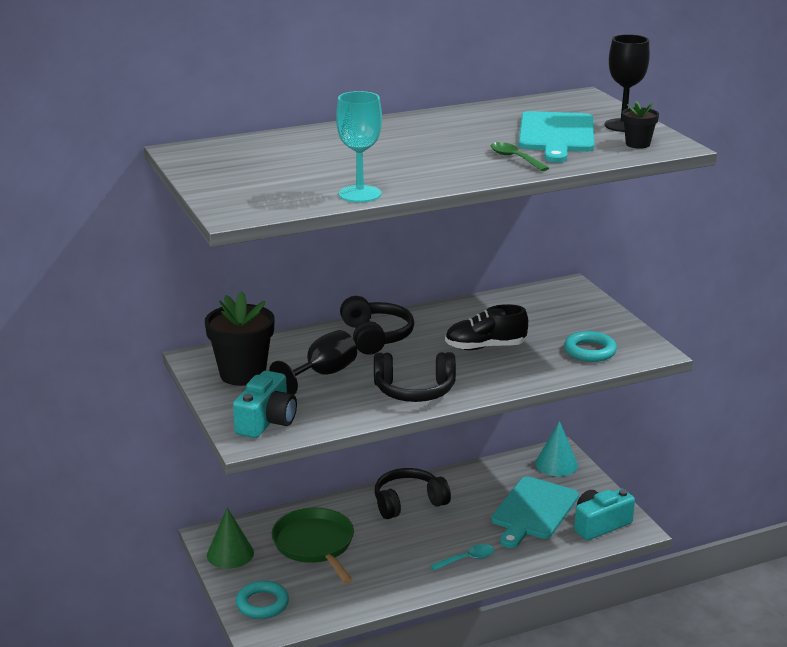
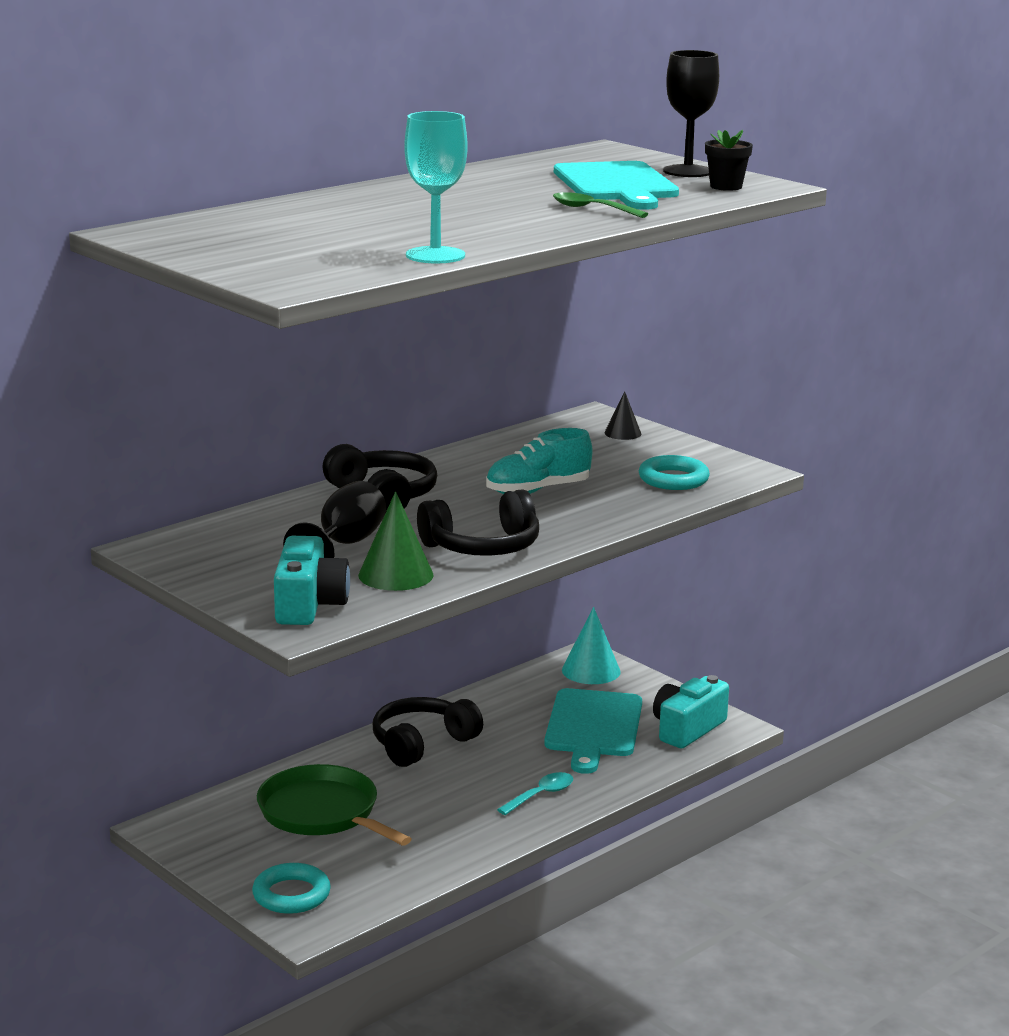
camera: 20 degrees left, 5 degrees down
black flower pot [205,291,275,386] -> none
green cone [207,508,254,569] -> green cone moved to [358,491,434,591]
black shoe [445,304,528,350] -> turquoise shoe [486,428,592,494]
none -> black cone [604,391,641,440]

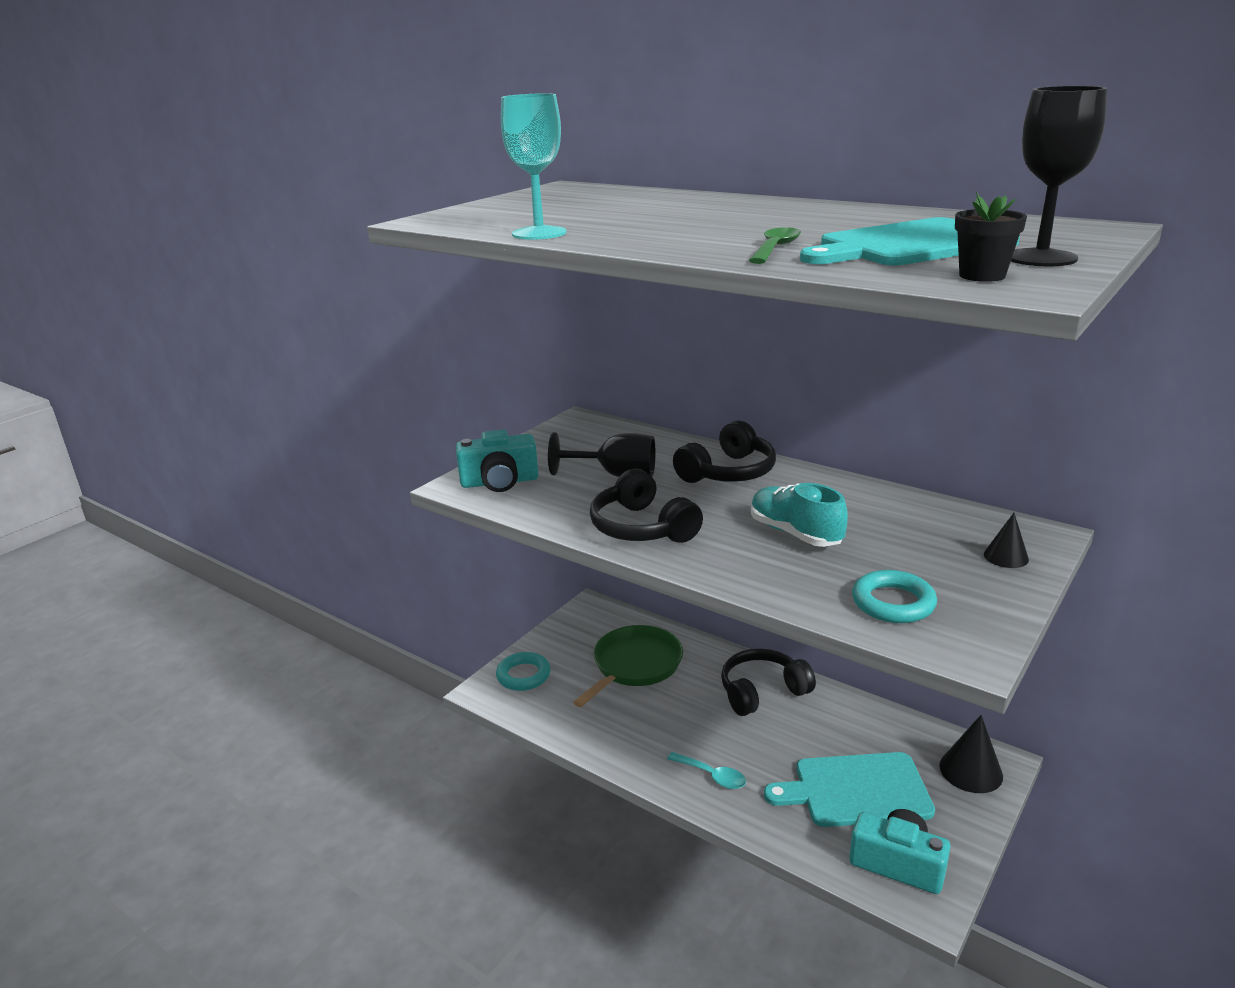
camera: 80 degrees right, 5 degrees up
green cone [358,491,434,591] -> none
black headphones [372,697,483,767] -> black headphones turned 60 degrees counterclockwise [721,649,816,716]
turquoise cone [562,607,621,684] -> black cone [939,715,1003,793]

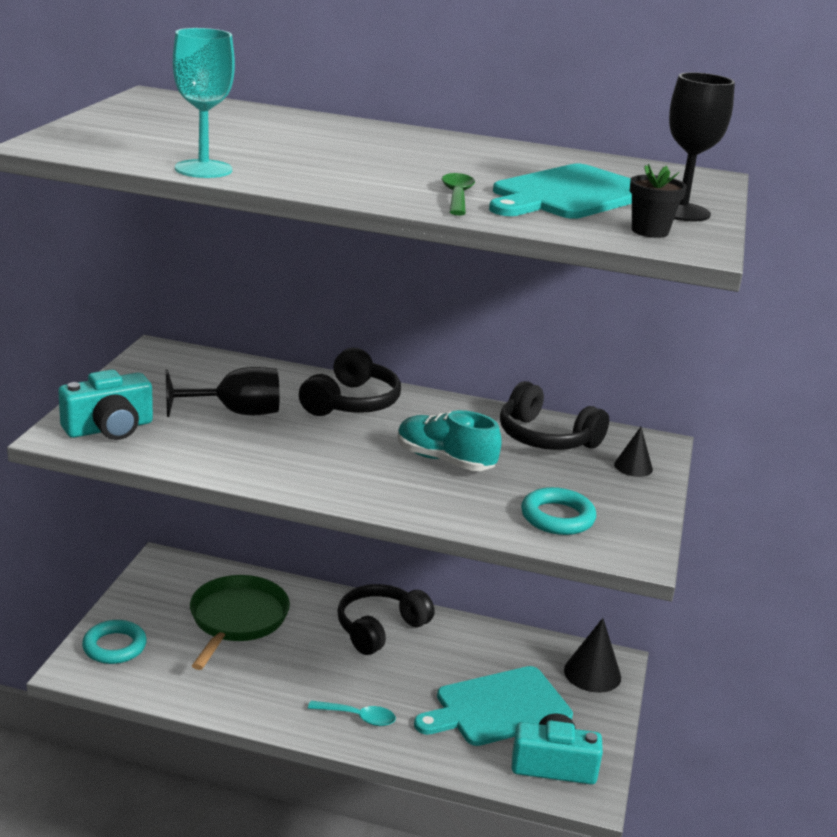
camera: 25 degrees left, 0 degrees up
black headphones [590,468,703,543] -> black headphones moved to [500,381,609,450]

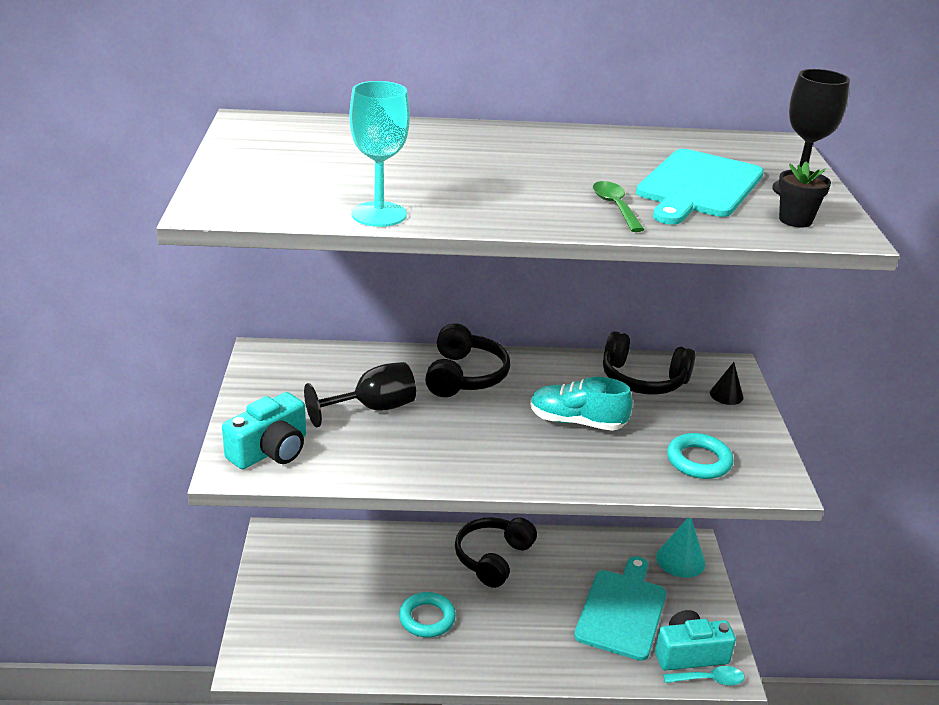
camera: 15 degrees left, 5 degrees up
turquoise ring [82,620,147,664] -> turquoise ring moved to [399,592,456,637]
green pan [190,575,290,670] -> none
turquoise spoon [308,701,396,726] -> turquoise spoon moved to [663,666,744,686]
turquoise cutting board [414,666,573,746] -> turquoise cutting board turned 150 degrees clockwise [574,556,666,661]
black cone [564,618,621,693] -> turquoise cone [656,518,705,578]

